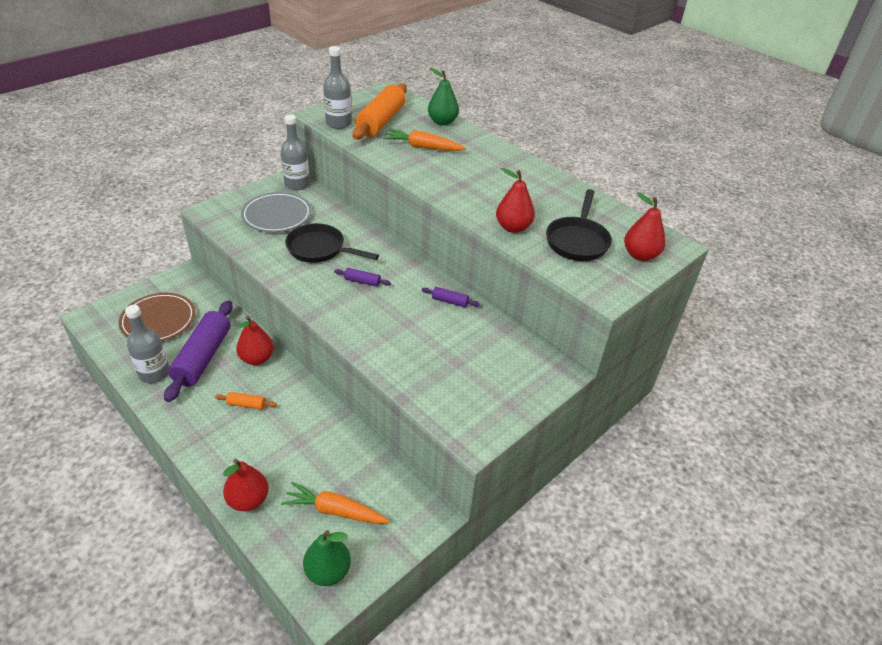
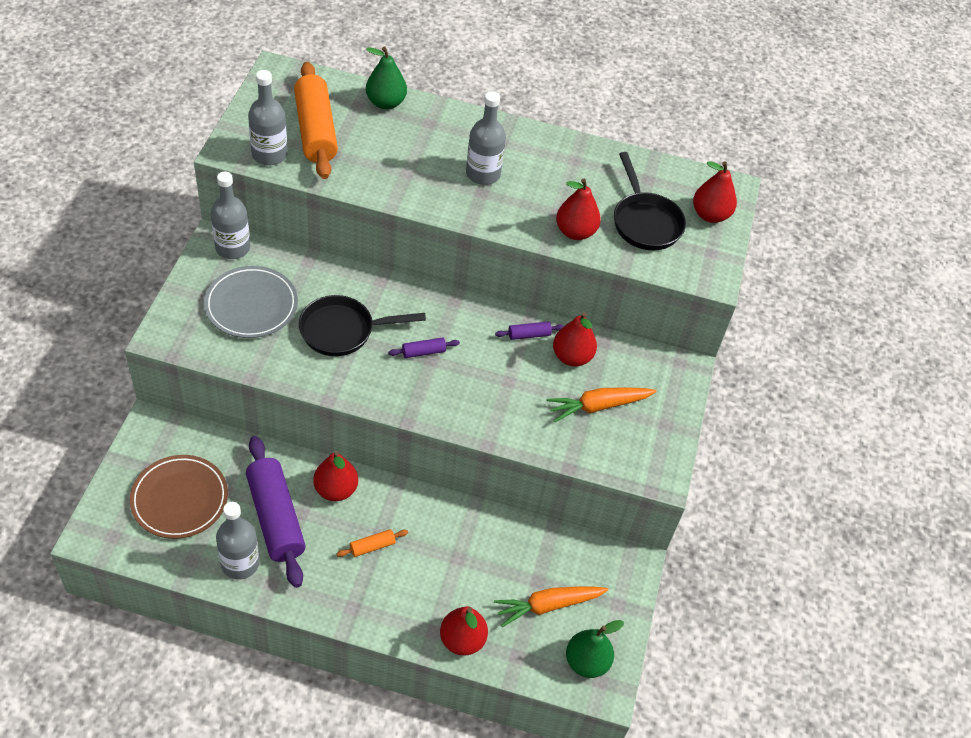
camera: 35 degrees left, 10 degrees up
orange carrot [383,129,466,151] -> orange carrot moved to [546,387,656,422]
none -> grey bottle [466,91,506,185]
none -> red pear [553,312,597,366]

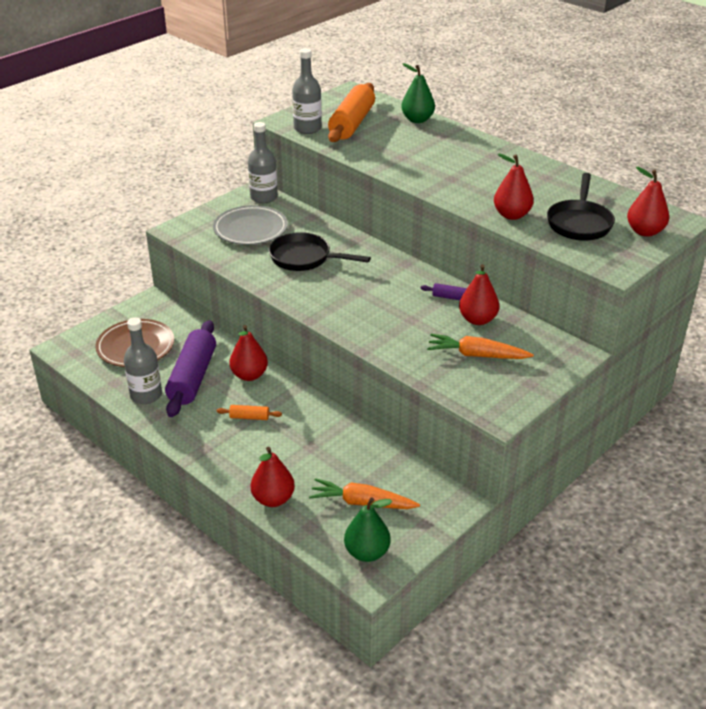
camera: 35 degrees right, 15 degrees down
purple rolling pin [388,337,460,358] -> none
grey bottle [466,91,506,185] -> none

